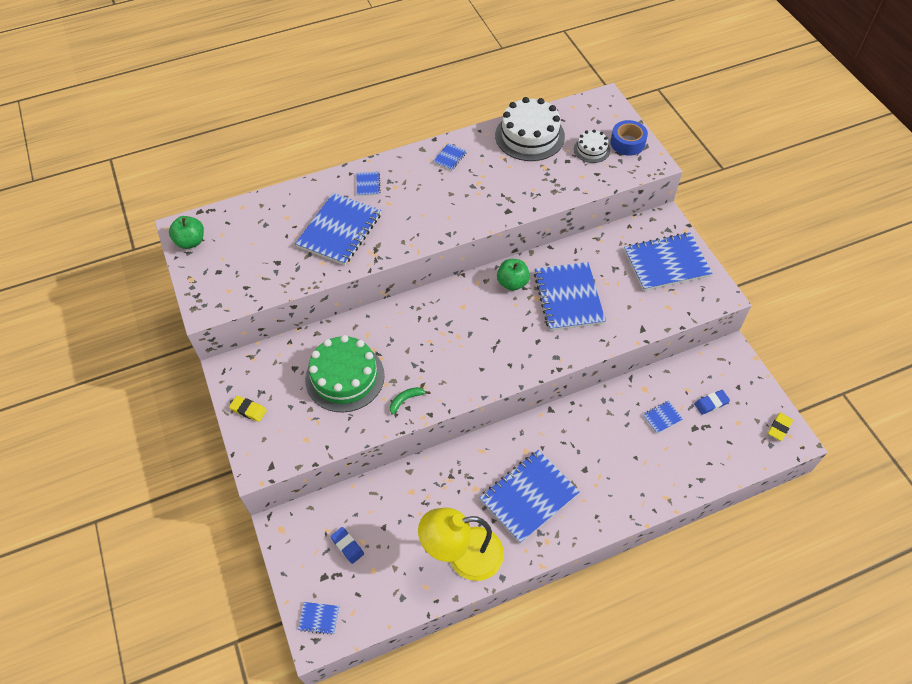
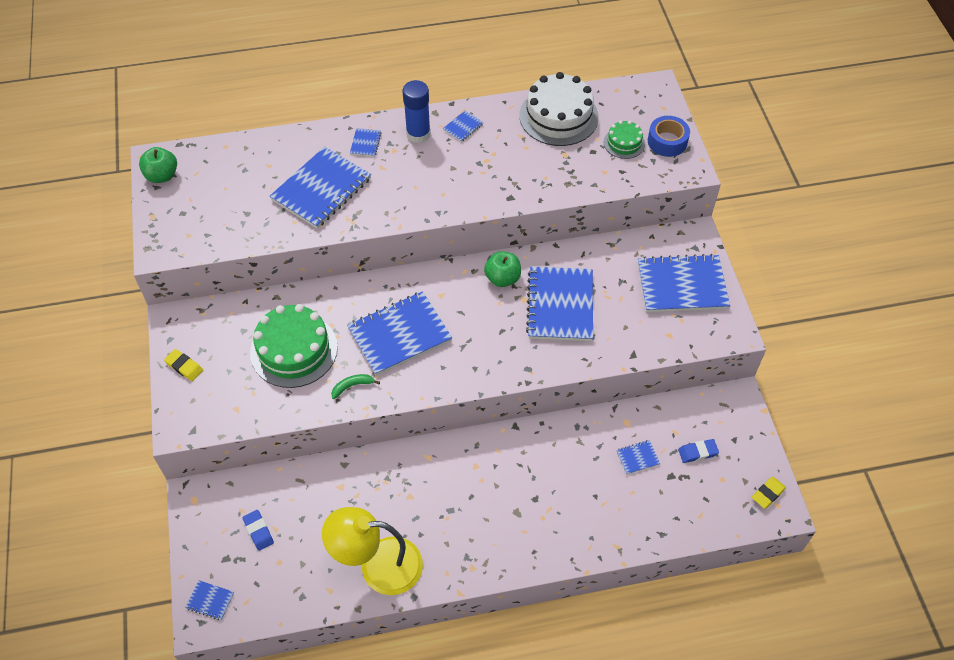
camera: 10 degrees right, 0 degrees up
blue notebook [479,450,580,543] -> blue notebook moved to [347,291,452,376]
white cake [574,129,610,163] -> green cake [604,120,645,159]
none -> blue glue stick [403,80,431,143]

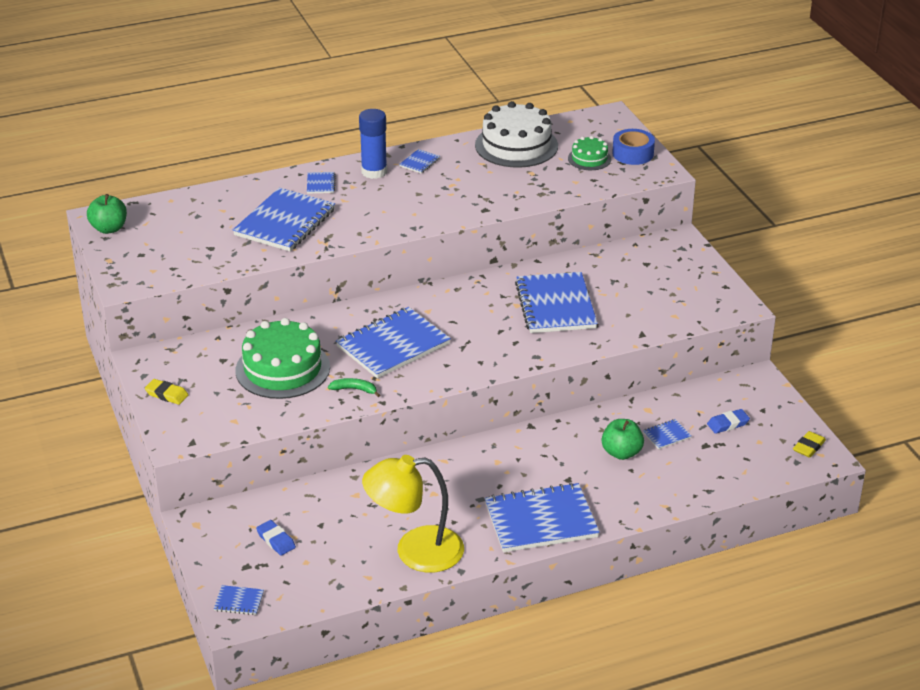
camera: 10 degrees left, 20 degrees down
green banana [331,374,380,399] -> green banana turned 45 degrees clockwise [328,378,380,397]
green apple [484,251,521,287] -> green apple moved to [602,419,644,460]
blue notebook [638,254,730,312] -> blue notebook moved to [485,482,600,552]

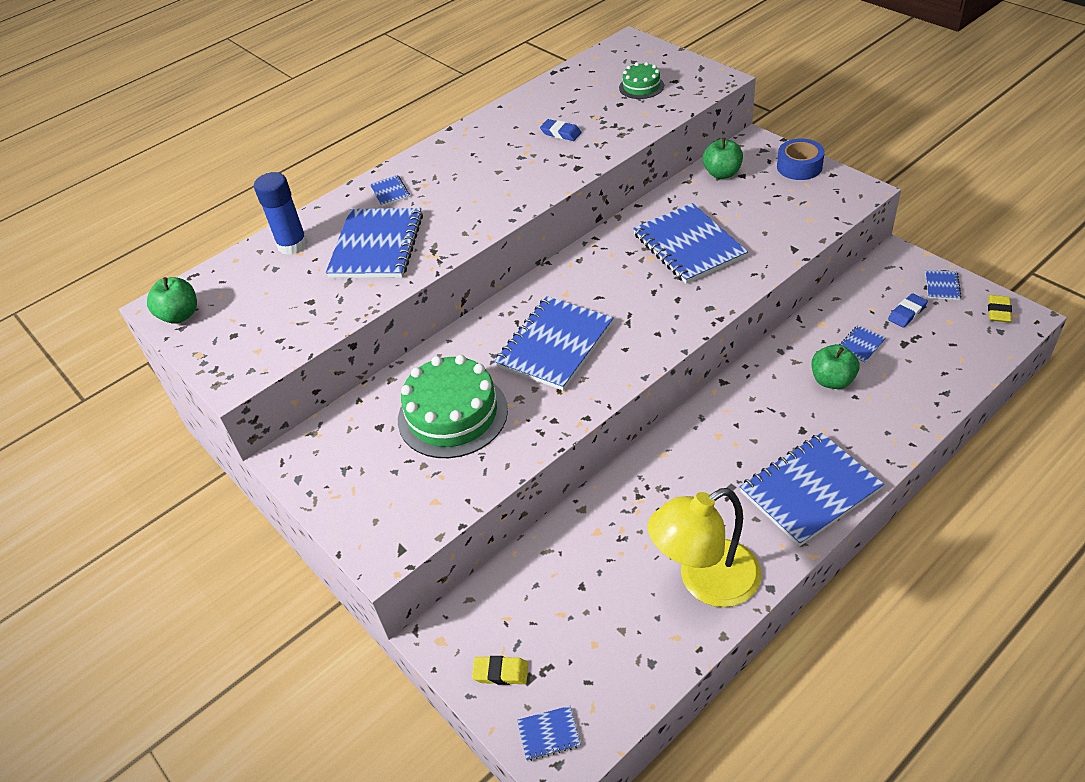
camera: 15 degrees left, 10 degrees up
yellow eraser [145,379,188,405] -> yellow eraser moved to [472,656,528,685]
blue eraser [256,520,296,556] -> blue eraser moved to [540,119,582,141]
green banana [328,378,380,397] -> none
blue glue stick [359,109,387,179] -> blue glue stick moved to [254,172,308,255]
blue notebook [399,149,440,174] -> blue notebook moved to [925,270,962,300]
white cake [475,101,558,168] -> none
blue tape [612,129,655,165] -> blue tape moved to [777,139,825,180]
none -> green apple [703,138,743,179]

